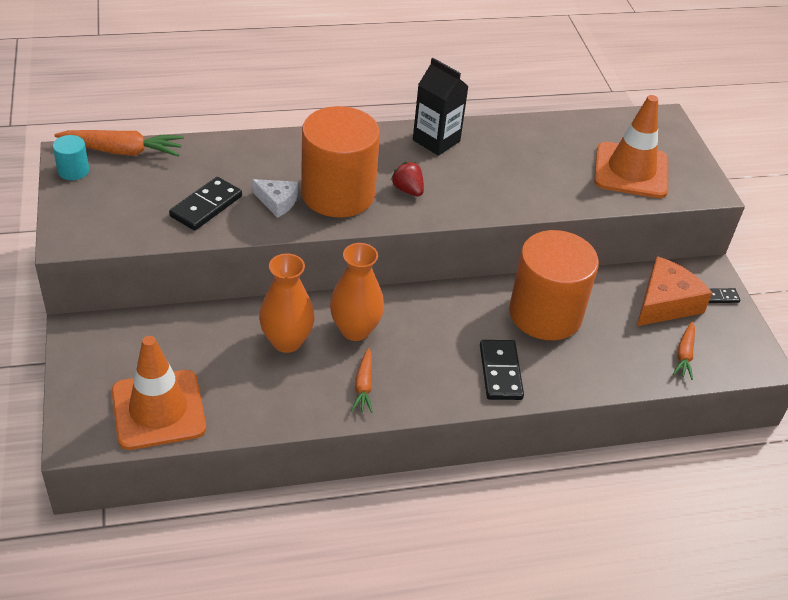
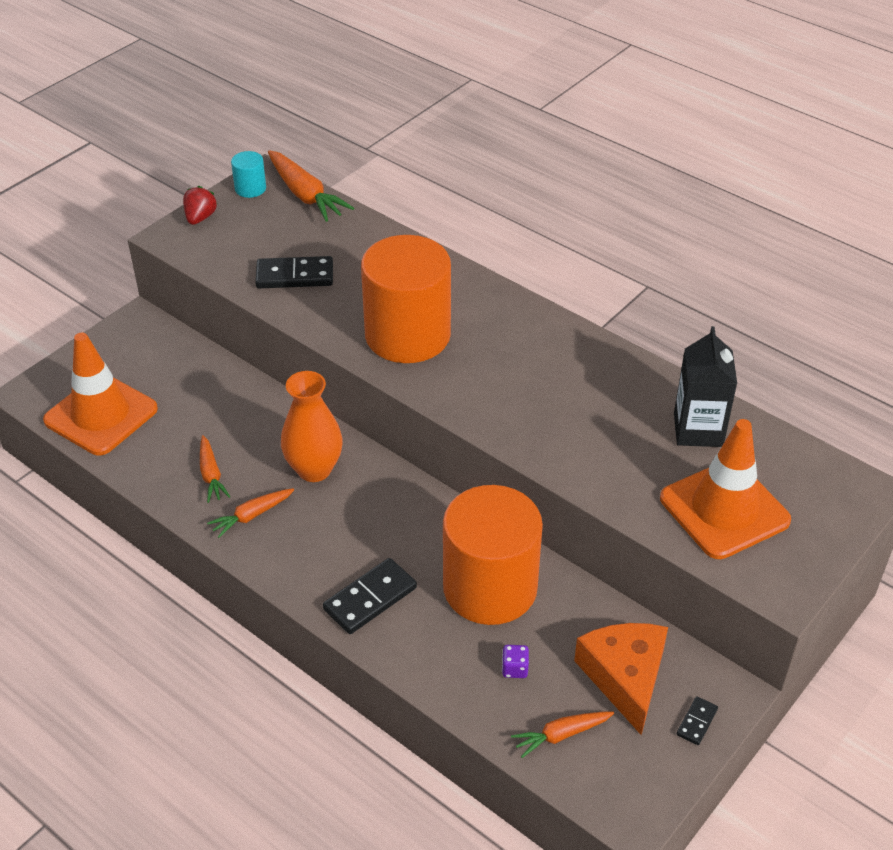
camera: 55 degrees right, 0 degrees up
white cheese [252,179,298,218] -> none
orange vase [259,254,315,353] -> none
red strawberry [391,162,424,196] -> red strawberry moved to [183,186,217,225]
black carton [413,58,469,156] -> black carton moved to [674,326,737,447]
orange cheese [637,256,712,326] -> orange cheese turned 105 degrees counterclockwise [574,623,668,735]
black domino [709,288,740,303] -> black domino turned 75 degrees clockwise [677,696,718,745]
none -> orange carrot [200,435,230,503]
none -> purple dice [502,645,529,678]

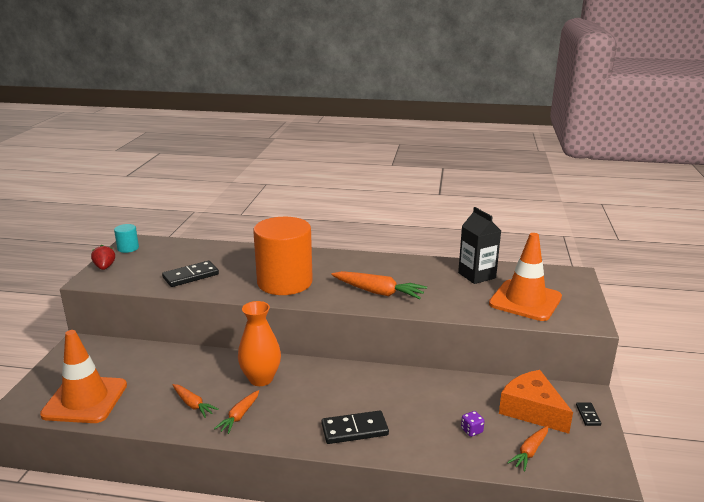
camera: 30 degrees left, 20 degrees down
orange carrot [268,150,354,222] -> orange carrot moved to [331,271,427,299]
black domino [323,558,417,634] -> black domino turned 60 degrees clockwise [322,410,389,444]
orange cylinder [443,485,543,625] -> none

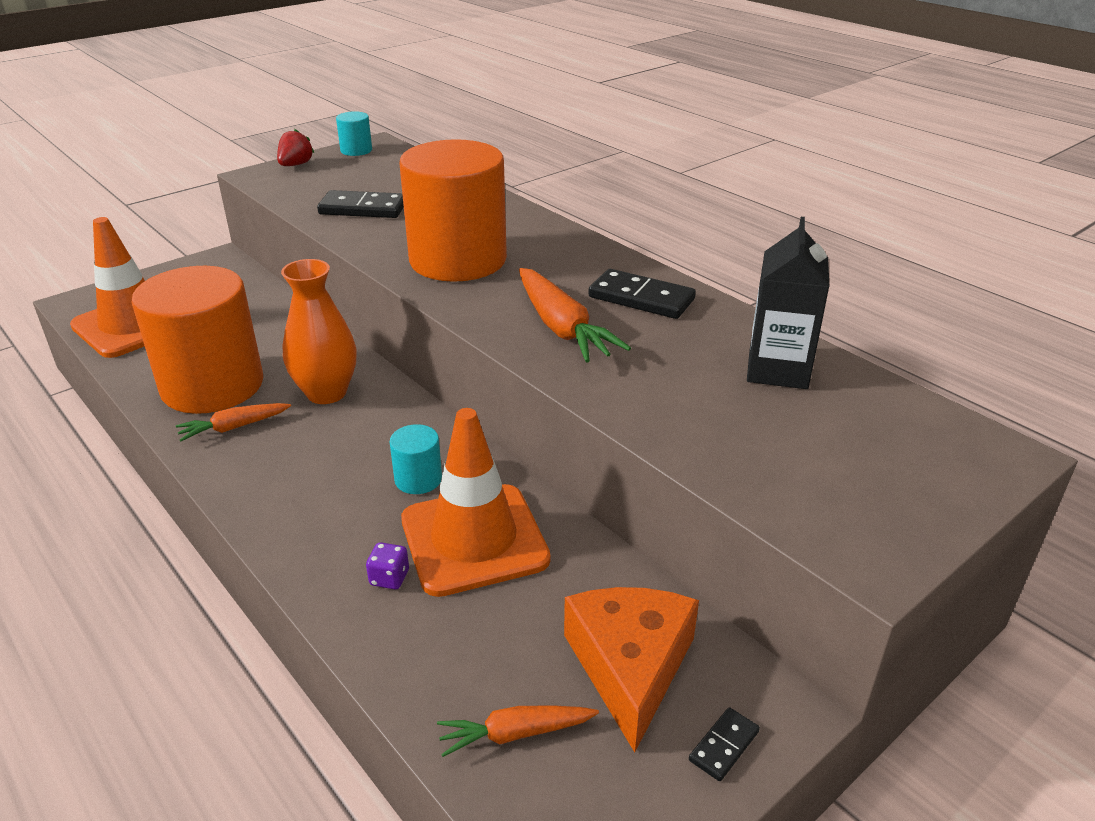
camera: 40 degrees right, 10 degrees up
orange carrot [173,384,219,418] -> orange cylinder [131,266,263,414]
black domino [322,410,389,444] -> black domino moved to [588,269,696,319]
purple dice [461,411,484,437] -> purple dice moved to [366,542,409,589]
orange traffic cone [489,233,562,321] -> orange traffic cone moved to [401,408,551,597]
none -> turquoise cylinder [390,424,442,494]

